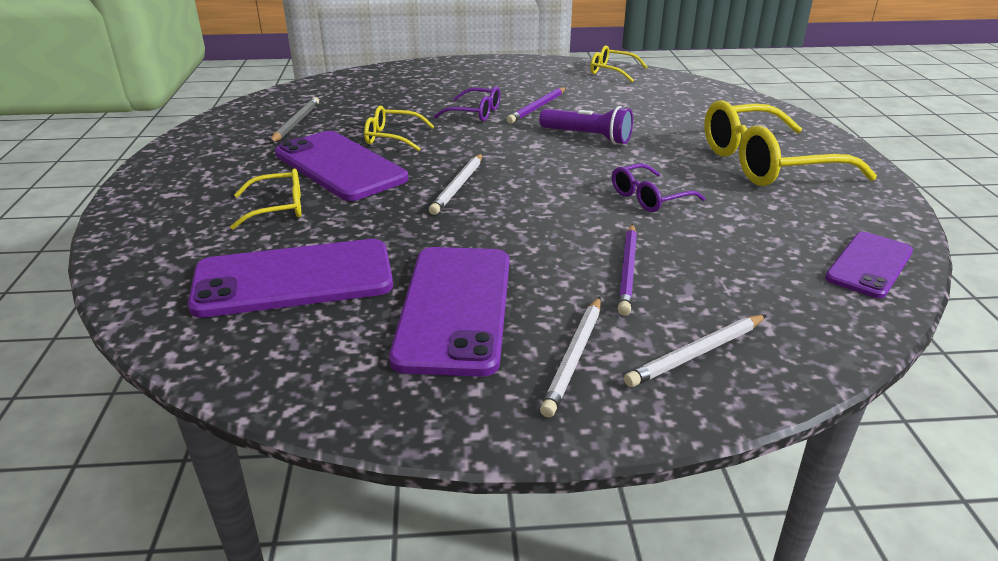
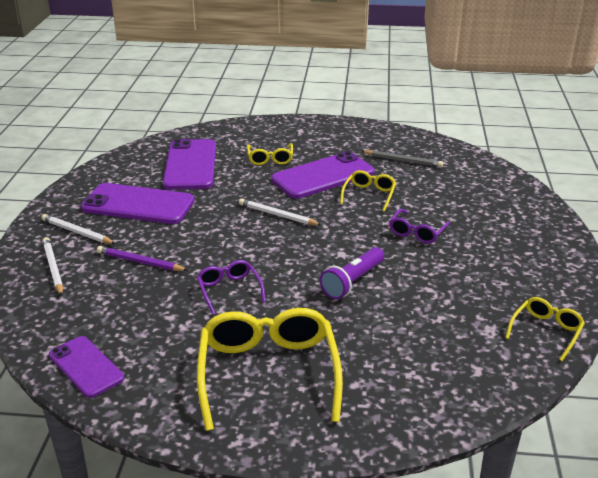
camera: 100 degrees right, 0 degrees up
purple pencil [507,87,566,123] -> none

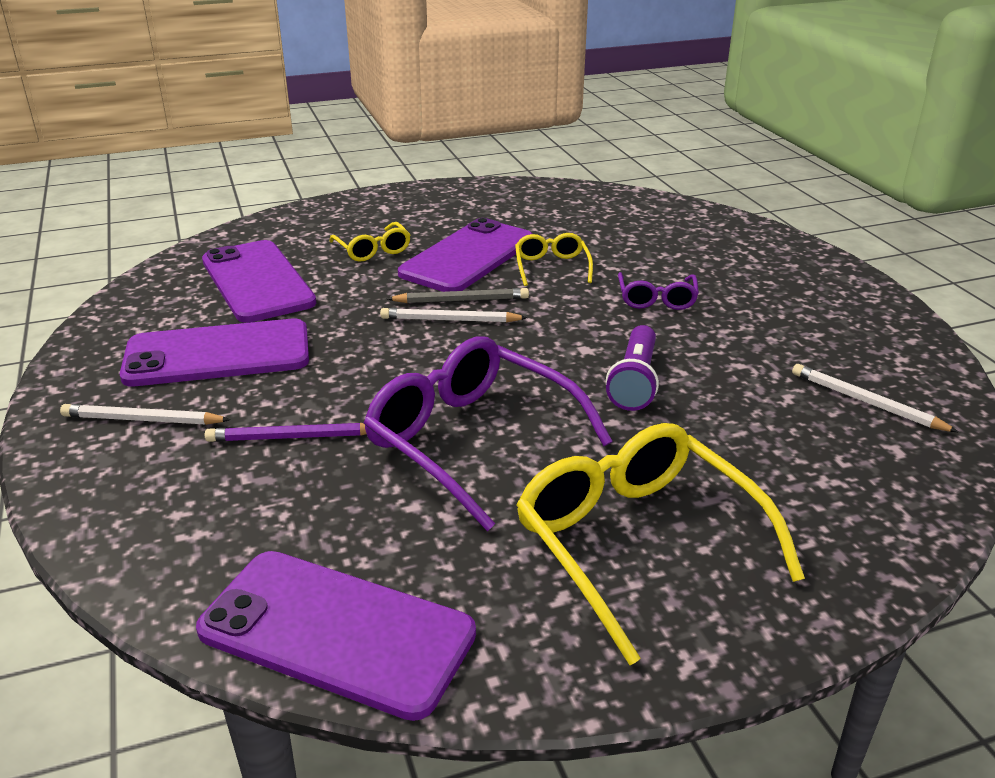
camera: 25 degrees left, 0 degrees up
white pencil [42,237,63,296] -> white pencil moved to [792,364,958,432]
purple phone [49,336,124,398] -> purple phone [196,551,476,721], size x1.64
purple glasses [197,260,266,315] -> purple glasses [364,336,612,531], size x2.00
grey pencil [361,150,443,167] -> grey pencil moved to [387,288,529,303]
yellow glasses [505,297,585,361] -> none

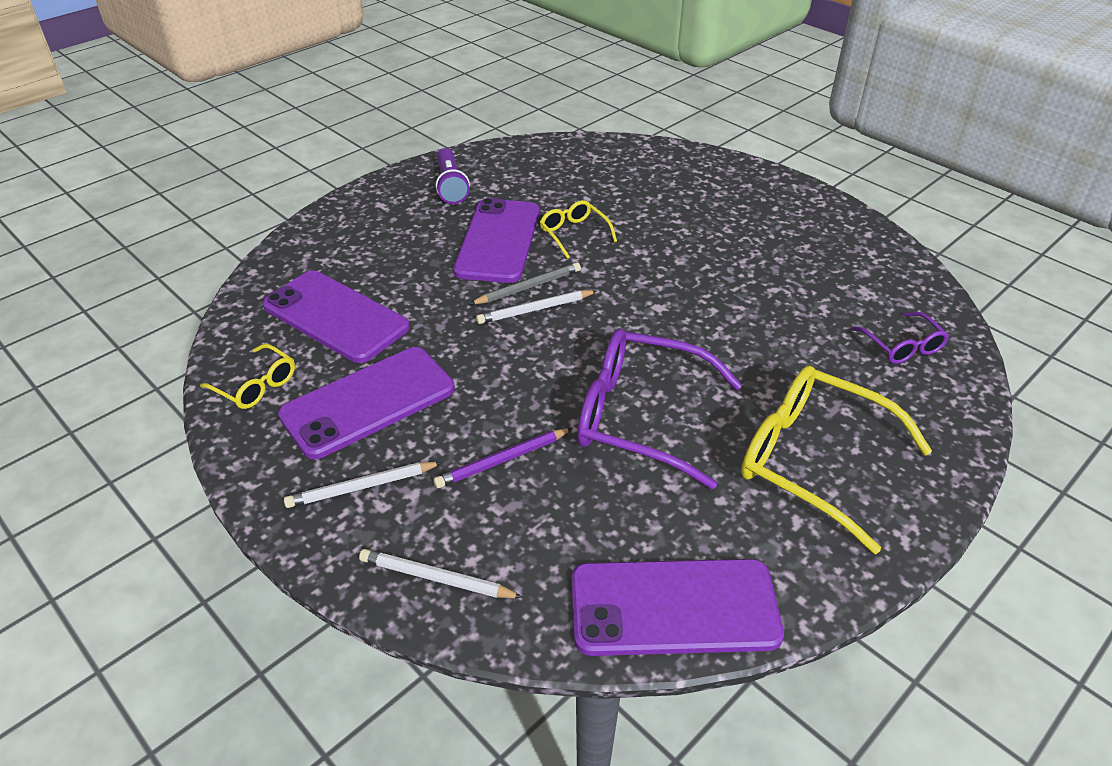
camera: 25 degrees left, 10 degrees up
yellow glasses [329,222,411,262] -> yellow glasses moved to [200,344,295,409]
purple flashlight [606,325,659,411] -> purple flashlight moved to [436,148,470,204]
purple glasses [618,272,699,310] -> purple glasses moved to [851,312,949,364]
white pencil [792,364,958,432] -> white pencil moved to [359,549,523,598]

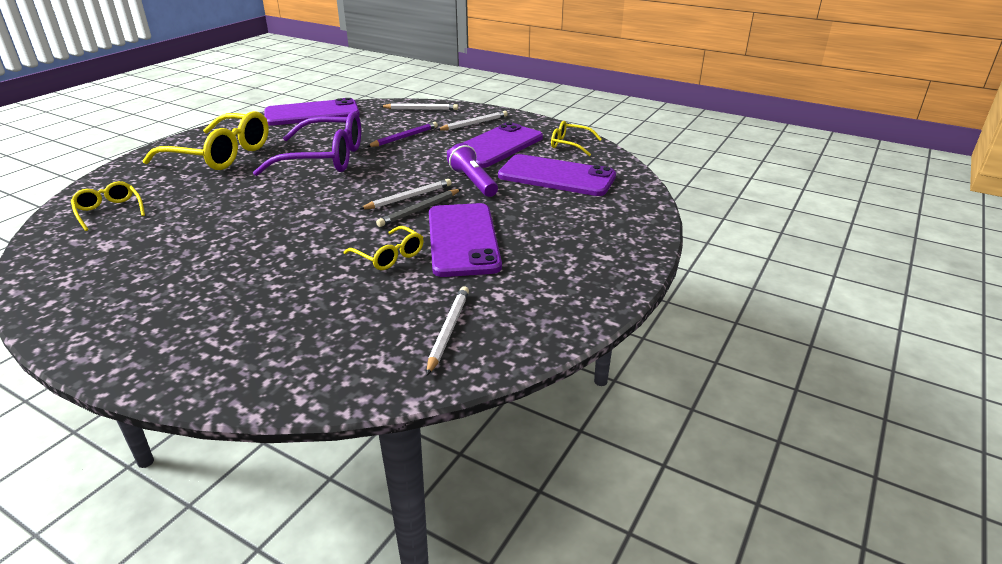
camera: 165 degrees right, 10 degrees down
purple flashlight [436,148,470,204] -> purple flashlight moved to [447,143,498,197]
purple glasses [851,312,949,364] -> yellow glasses [71,181,145,231]
none -> white pencil [427,286,469,375]

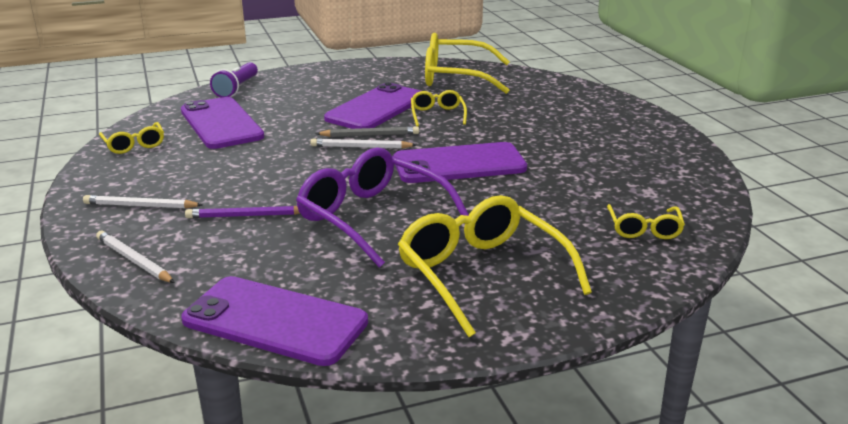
camera: 140 degrees left, 5 degrees down
white pencil [427,286,469,375] -> yellow glasses [425,33,510,94]
purple phone [447,122,543,168] -> purple phone moved to [393,142,527,183]
purple flashlight [447,143,498,197] -> purple flashlight moved to [210,62,258,98]

